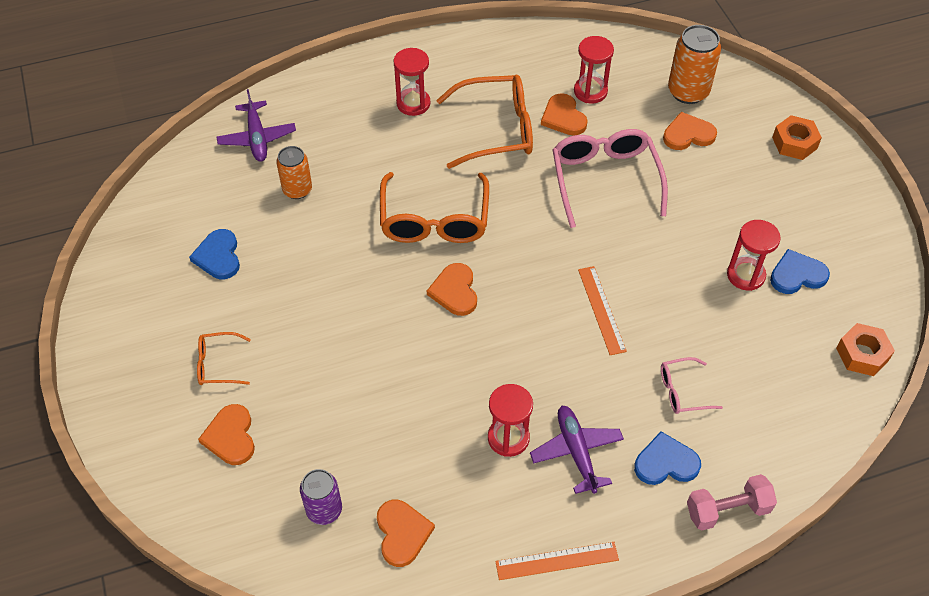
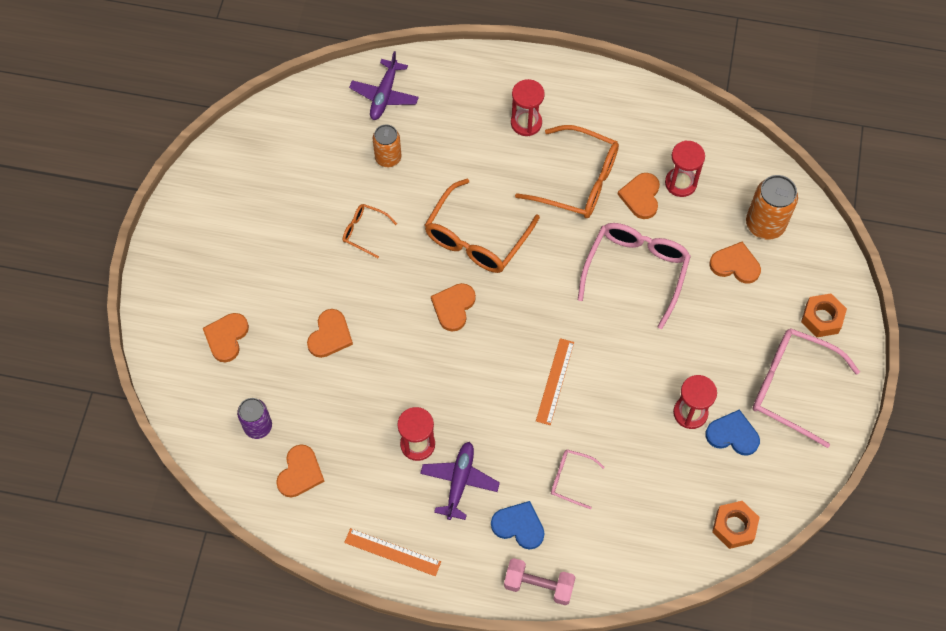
camera: 30 degrees right, 10 degrees up
blue heart [189,229,240,279] -> none
orange glasses [197,332,251,385] -> orange glasses moved to [343,204,397,258]
none -> orange heart [307,309,353,358]
none -> pink glasses [752,328,860,448]

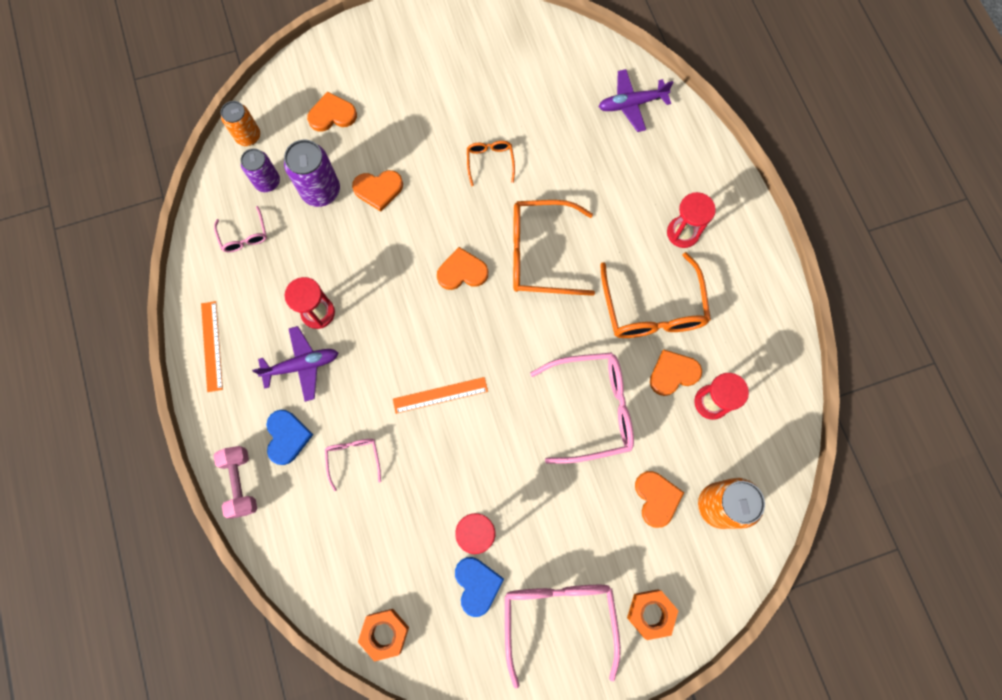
camera: 60 degrees right, 10 degrees up
orange heart [276,445,325,497] -> pink glasses [214,206,267,252]
orange can [373,124,401,167] -> orange can moved to [221,101,260,146]
none -> purple can [284,140,340,207]

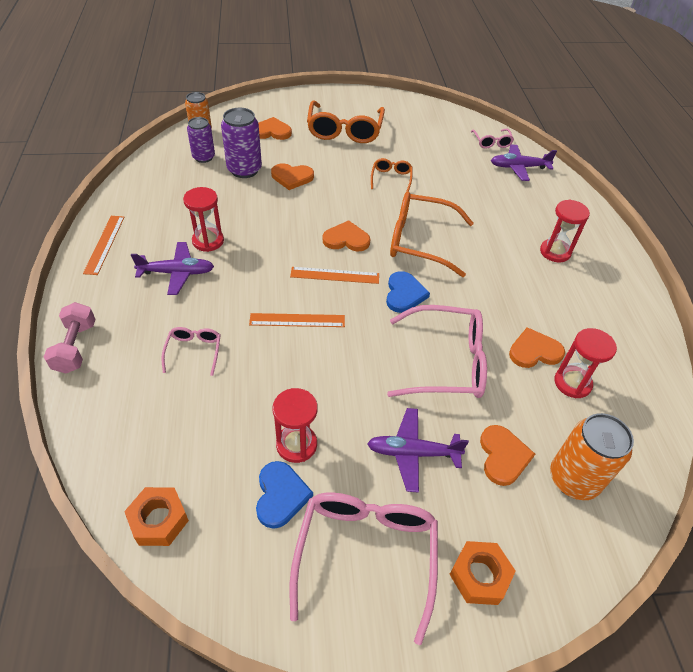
camera: 10 degrees right, 25 degrees down
pink glasses [214,206,267,252] -> pink glasses moved to [471,128,514,149]
blue heart [266,410,313,465] -> blue heart moved to [386,271,430,313]
orange glasses [600,252,711,338] -> orange glasses moved to [307,101,385,143]
none -> orange ruler [290,267,379,284]
none -> purple plane [367,408,469,493]

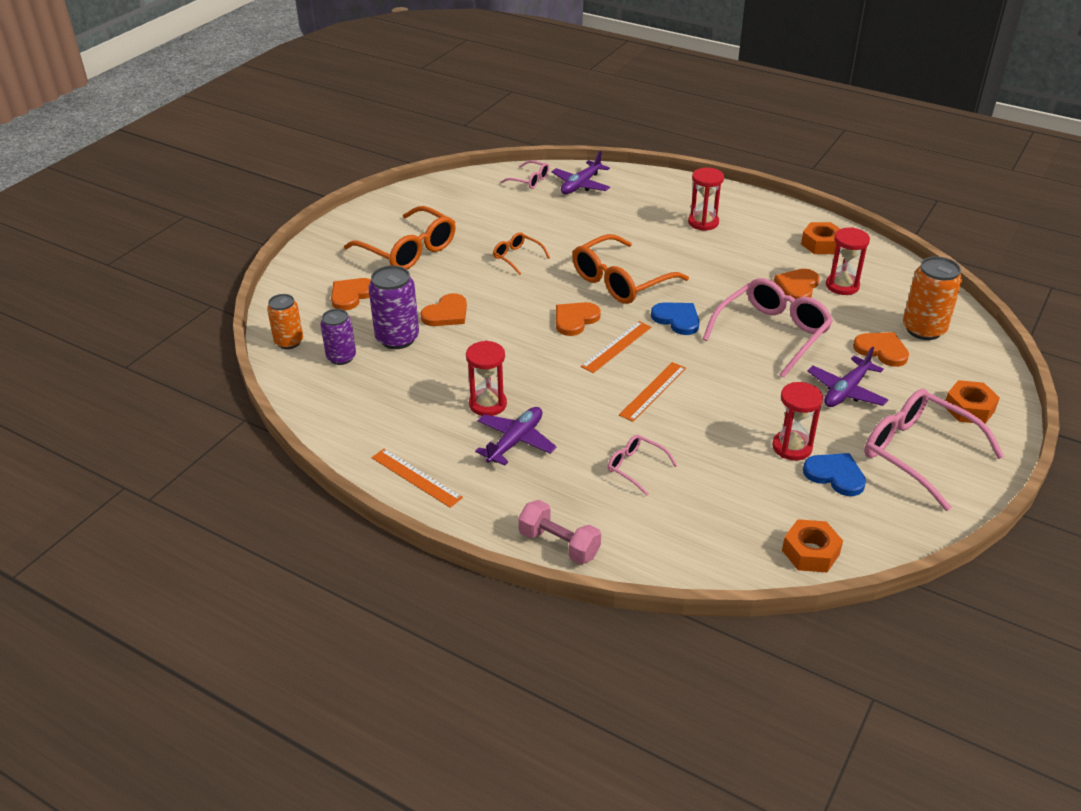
camera: 50 degrees left, 10 degrees down
none -> orange nut [801,222,840,254]

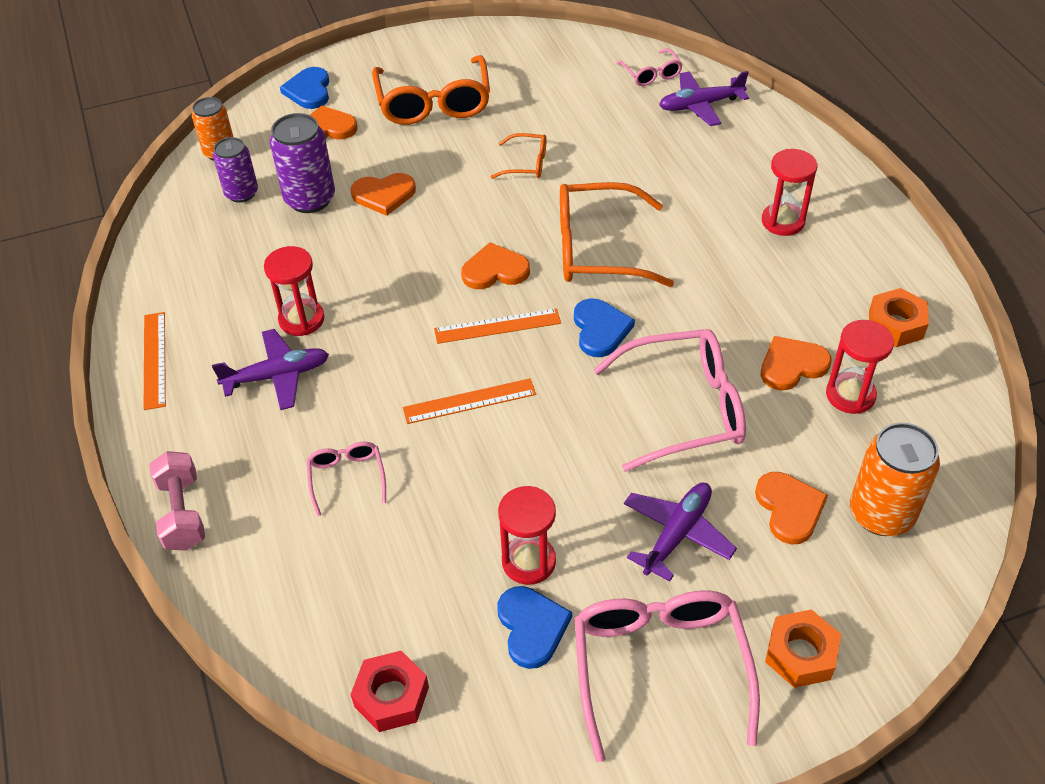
camera: 40 degrees right, 10 degrees up
orange glasses [493,232,550,275] -> orange glasses turned 105 degrees clockwise [491,133,546,179]
orange nut [782,519,843,572] -> red nut [350,651,429,732]
purple plane [807,347,888,407] -> purple plane turned 135 degrees clockwise [624,483,737,582]
none -> blue heart [280,67,329,109]

